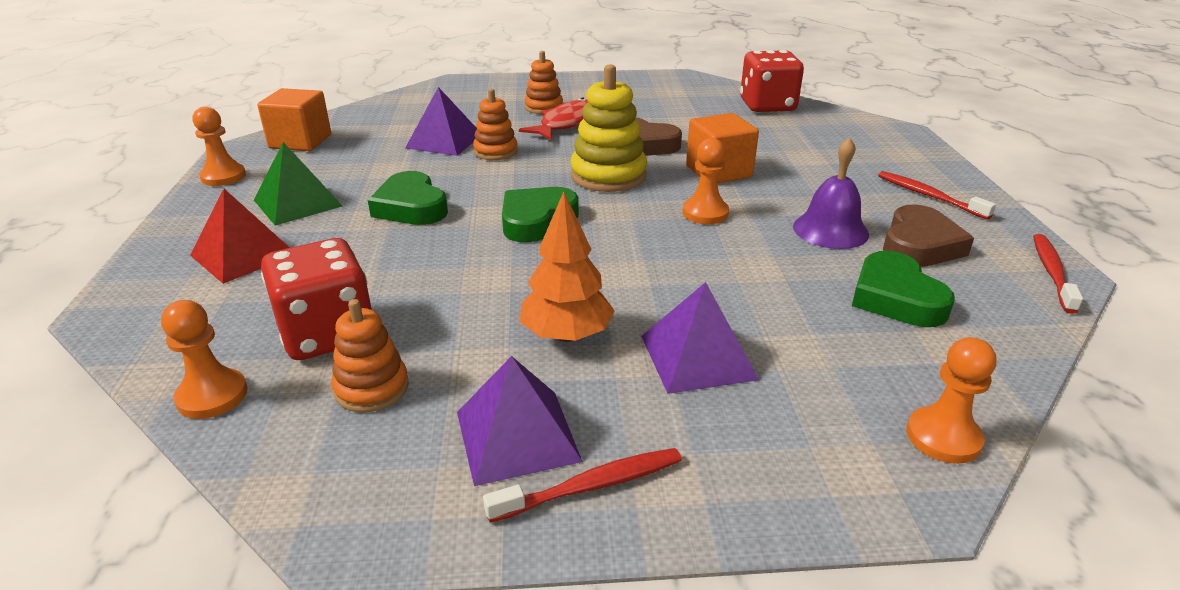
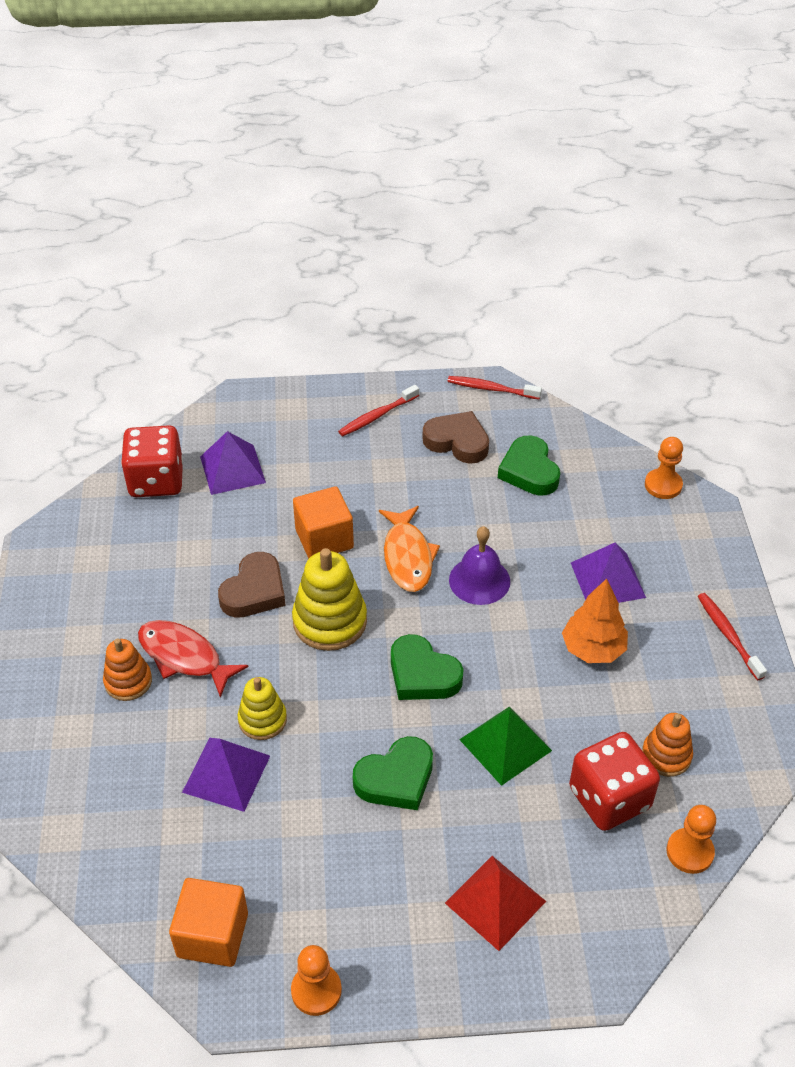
camera: 90 degrees left, 15 degrees up
green pyramid [254,142,342,226] -> green pyramid moved to [459,706,552,786]
purple pyramid [457,356,583,486] -> purple pyramid moved to [200,431,266,495]
orange stacking toy [473,89,518,160] -> yellow stacking toy [238,677,287,740]
orange pawn [682,138,729,224] -> orange fish [379,506,440,592]
purple bell [793,137,869,249] -> purple bell moved to [449,526,510,605]
green heart [852,251,955,327] -> green heart turned 90 degrees clockwise [498,435,560,496]

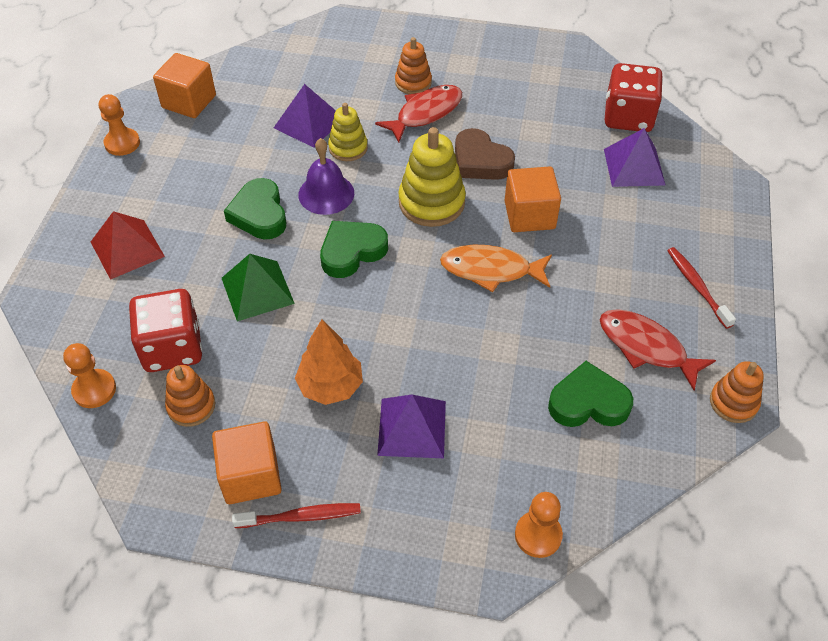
camera: 105 degrees right, 5 degrees up
brown heart [423,411,489,464] -> red fish [600,309,716,391]
red toothbrush [448,376,542,399] -> orange stacking toy [710,361,764,423]
purple bell [449,526,510,605] -> purple bell moved to [298,138,354,215]
none -> orange cube [212,421,282,504]

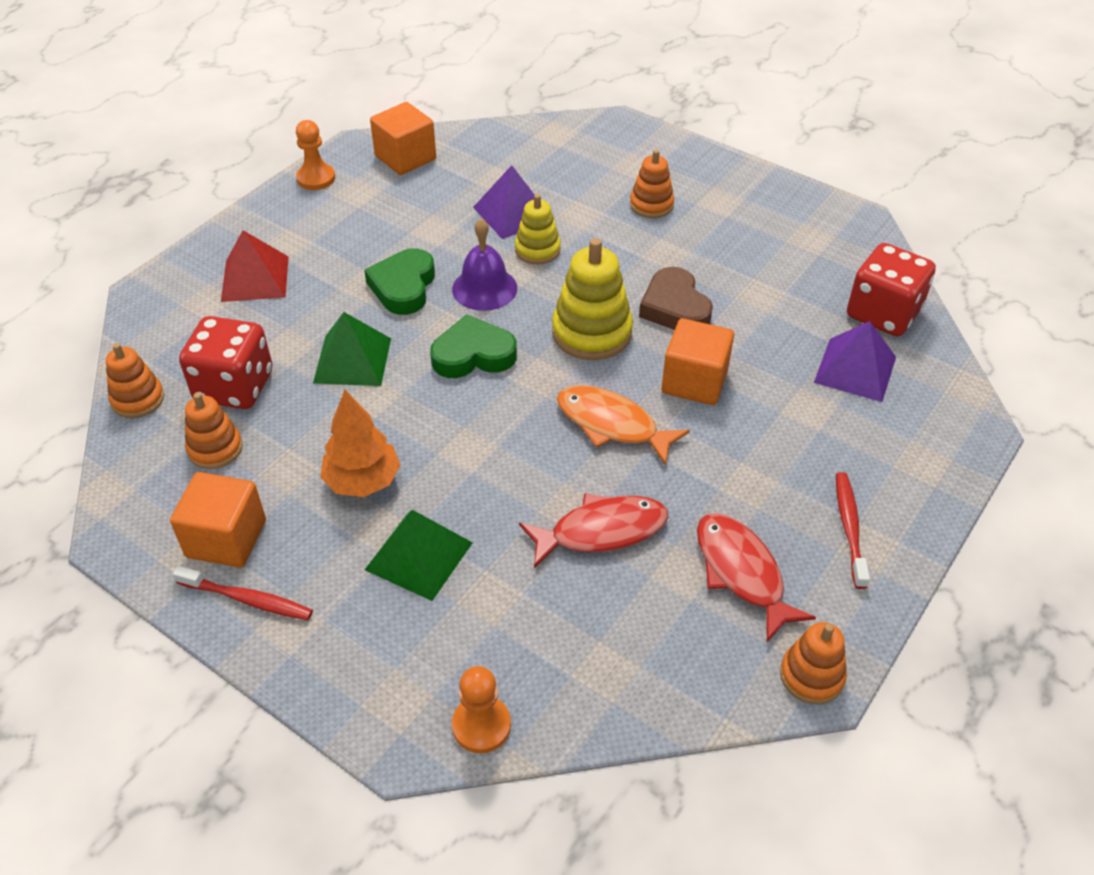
camera: 25 degrees right, 5 degrees down
orange pawn [63,343,116,408] -> orange stacking toy [106,343,164,418]
red fish [375,85,462,143] -> red fish moved to [519,493,668,568]
purple pyramid [377,395,446,458] -> green pyramid [365,510,473,601]
green heart [548,361,633,427] -> none

